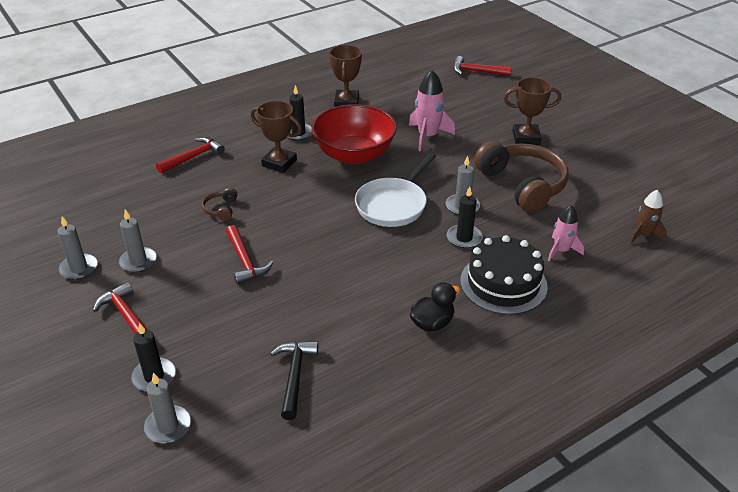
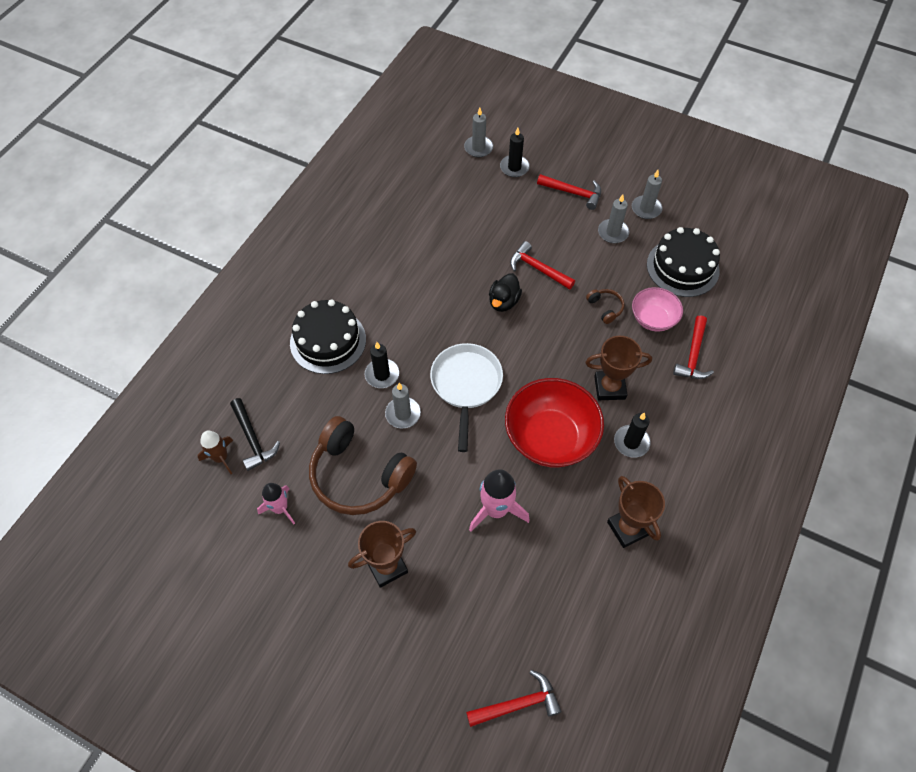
camera: 150 degrees right, 20 degrees up
black hammer [270,341,318,420] -> black hammer moved to [230,398,280,471]
black duck [410,282,461,332] -> black duck moved to [489,273,522,312]
pink rocket [548,205,584,261] -> pink rocket moved to [257,483,295,524]
none -> pink bowl [632,287,683,332]
none -> black cake [647,227,720,297]

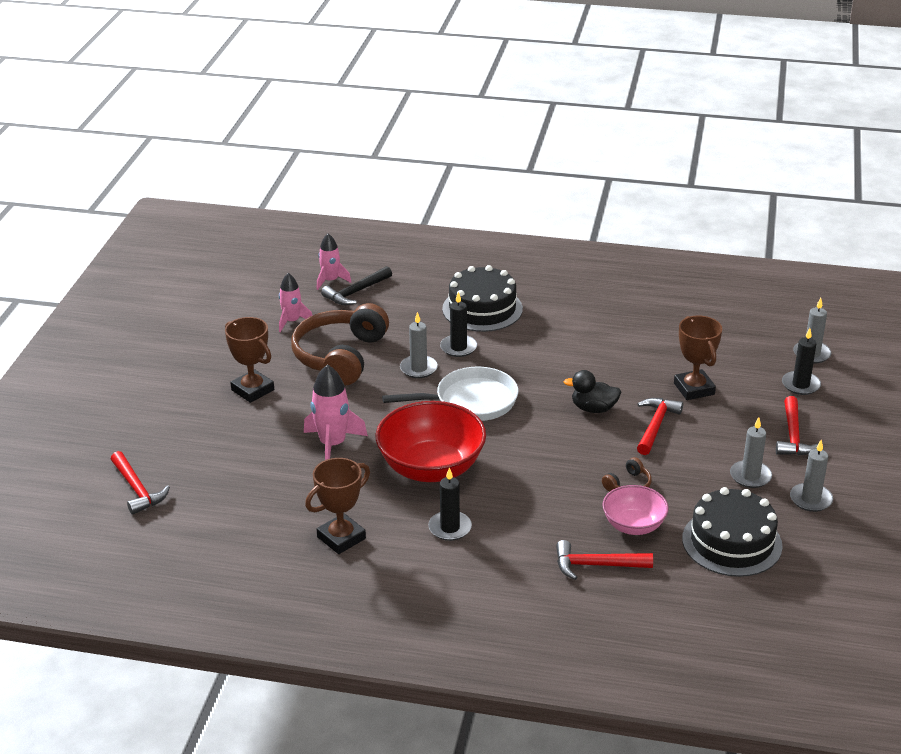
camera: 75 degrees right, 25 degrees down
brown rocket [198,431,233,474] -> pink rocket [317,234,351,290]
brown trophy [585,336,652,400] -> brown trophy moved to [674,316,722,400]

